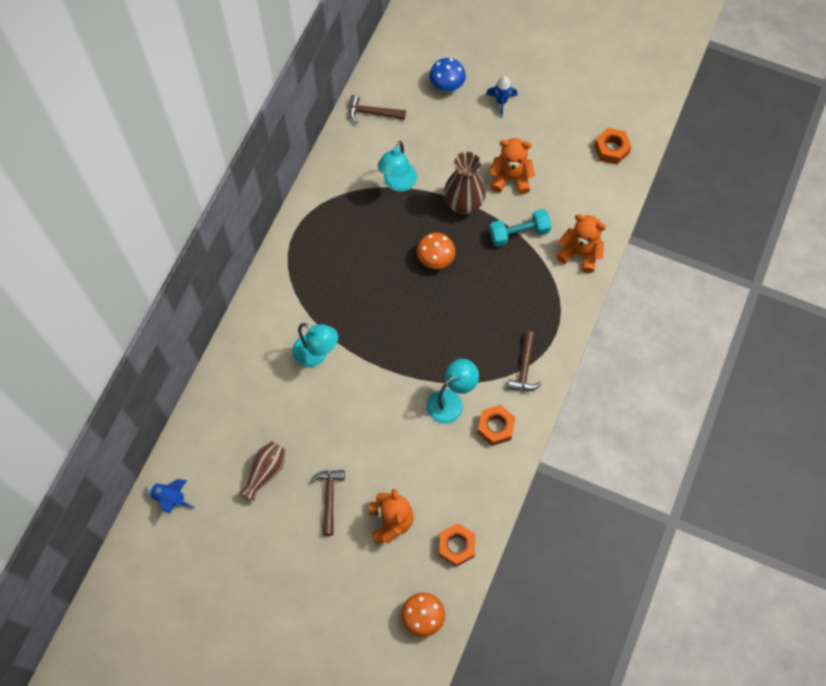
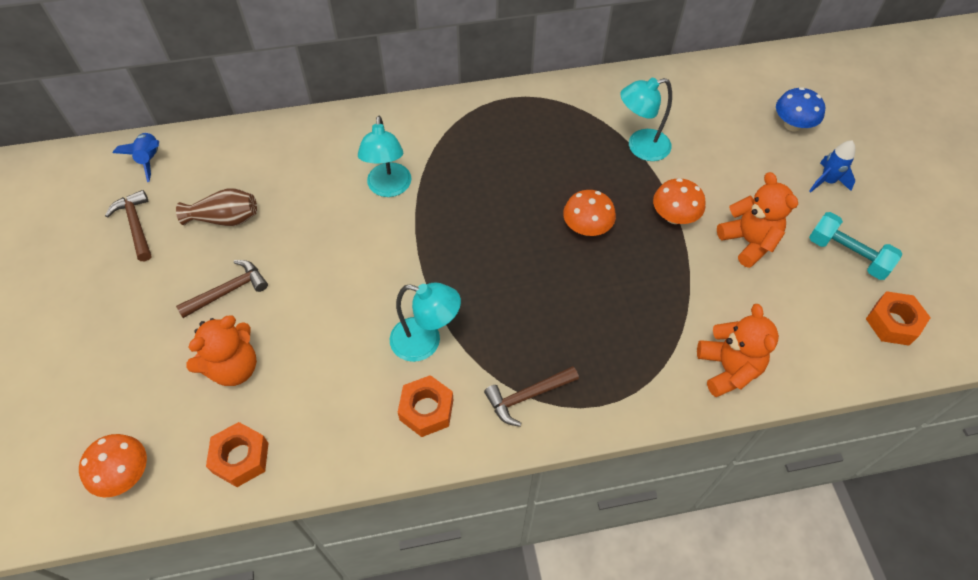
camera: 55 degrees right, 10 degrees down
brown hammer [349,95,406,124] -> brown hammer moved to [105,190,151,261]
brown vase [444,152,486,214] -> orange mushroom [653,178,705,224]
turquoise dumbbell [489,209,551,247] -> turquoise dumbbell moved to [809,212,902,280]

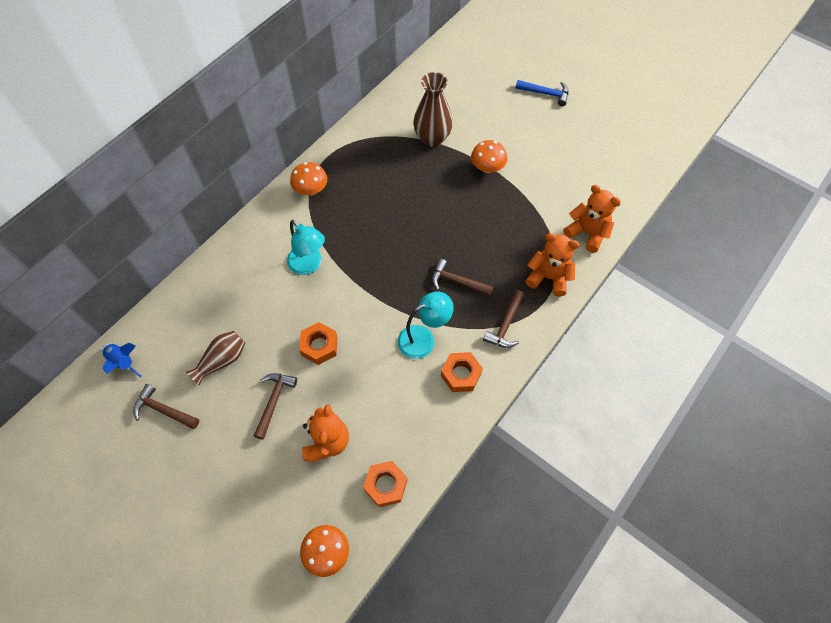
camera: 40 degrees left, 5 degrees up
orange mushroom [563,190,616,236] -> orange mushroom moved to [290,162,327,195]
turquoise lamp [620,78,672,161] -> brown vase [413,72,453,147]
orange teddy bear [717,172,798,268] -> orange teddy bear moved to [525,233,580,297]
blue mushroom [776,87,825,131] -> none
blue rocket [809,140,856,192] -> blue hammer [516,80,569,106]
turquoise dumbbell [809,212,902,280] -> none
orange nut [866,291,931,346] -> orange nut moved to [299,322,337,365]
none -> brown hammer [432,259,494,296]

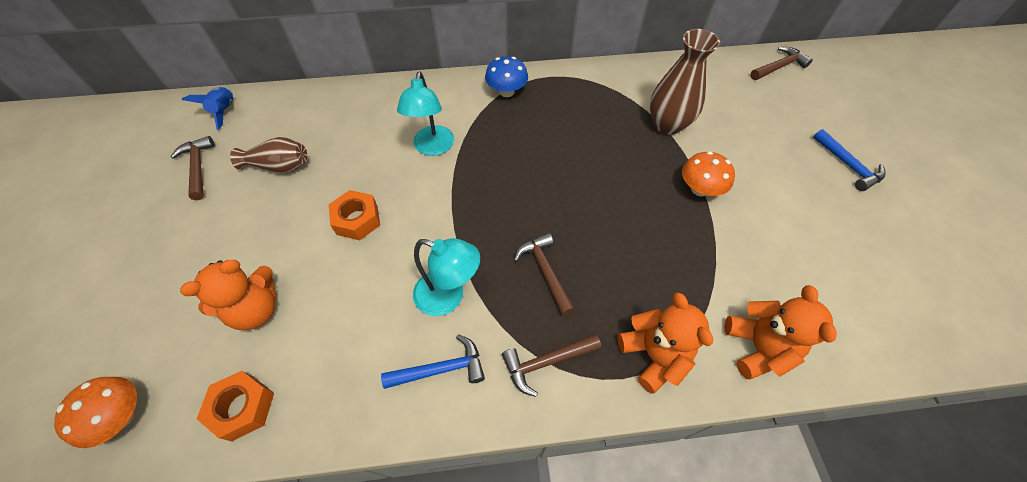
camera: 45 degrees right, 5 degrees down
brown hammer [254,373,297,440] -> brown hammer moved to [751,47,813,80]
orange mushroom [290,162,327,195] -> blue mushroom [485,56,528,97]
orange nut [441,352,483,392] -> blue hammer [381,334,485,389]

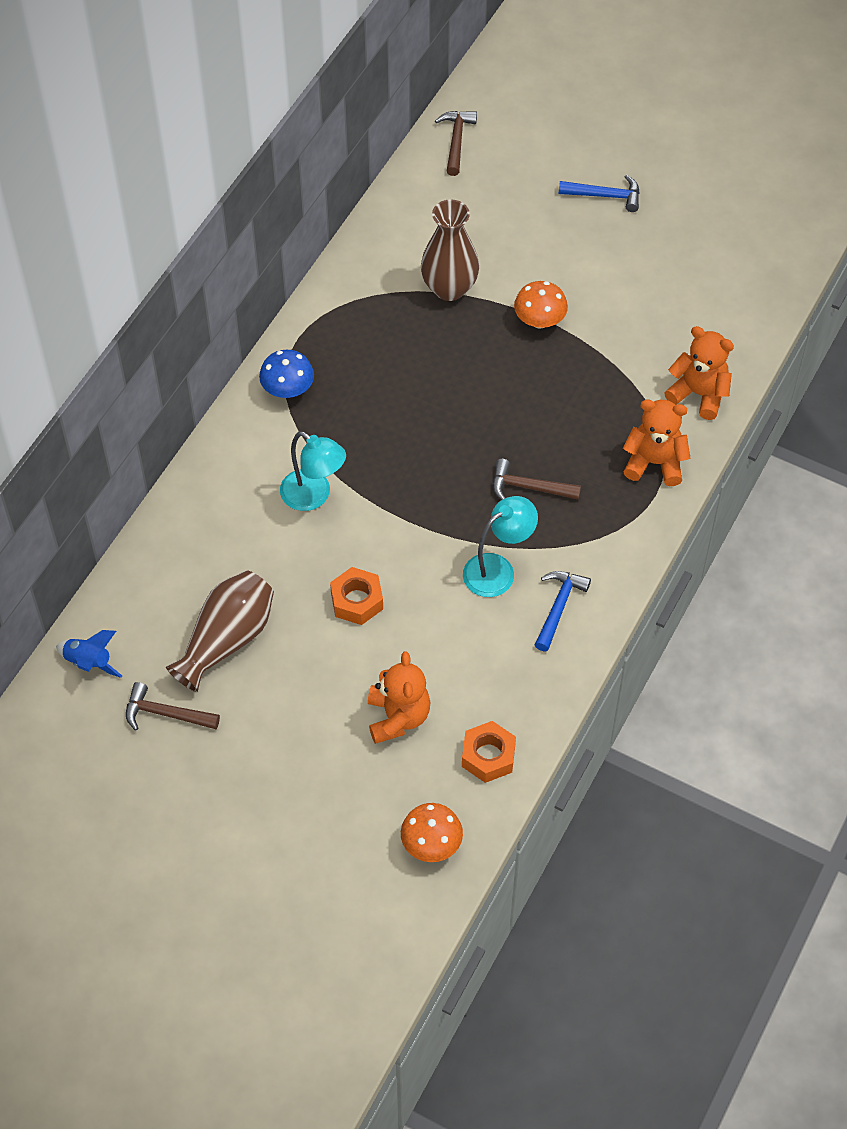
camera: 55 degrees left, 0 degrees up
brown vase [230,137,307,173] -> brown vase [166,571,274,692], size x1.51
brown hammer [502,334,601,397] -> none

